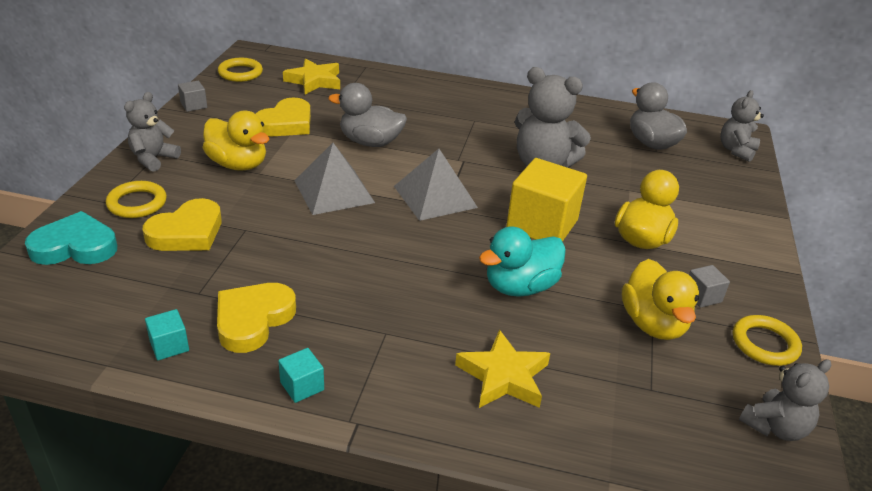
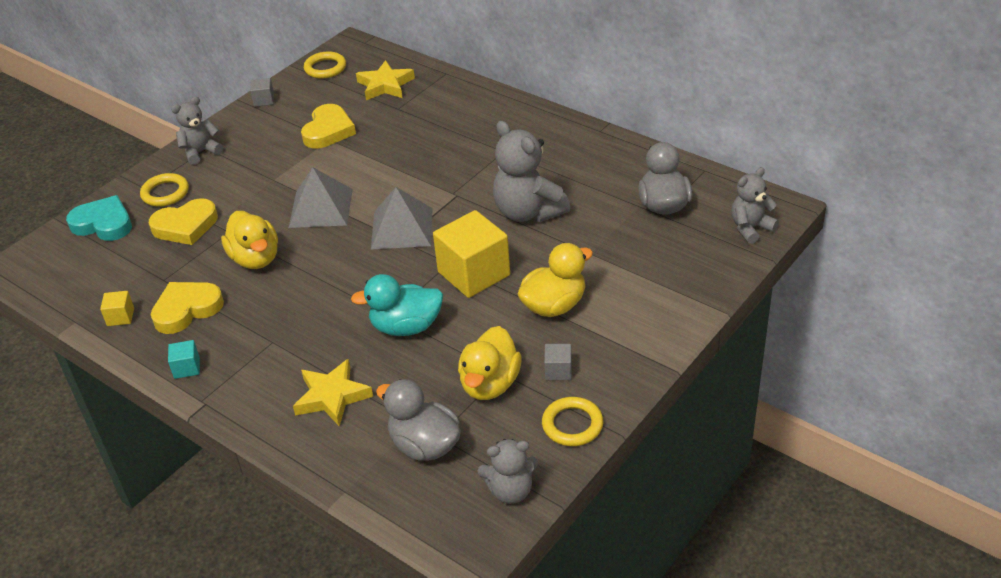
camera: 30 degrees right, 5 degrees up
turquoise cube [145,309,189,360] -> yellow cube [100,291,134,326]
yellow duck [203,111,270,171] -> yellow duck moved to [221,211,278,269]
yellow heart [256,98,311,136] -> yellow heart turned 45 degrees counterclockwise [301,104,356,149]
grey duck [328,83,407,147] -> grey duck moved to [376,379,461,461]

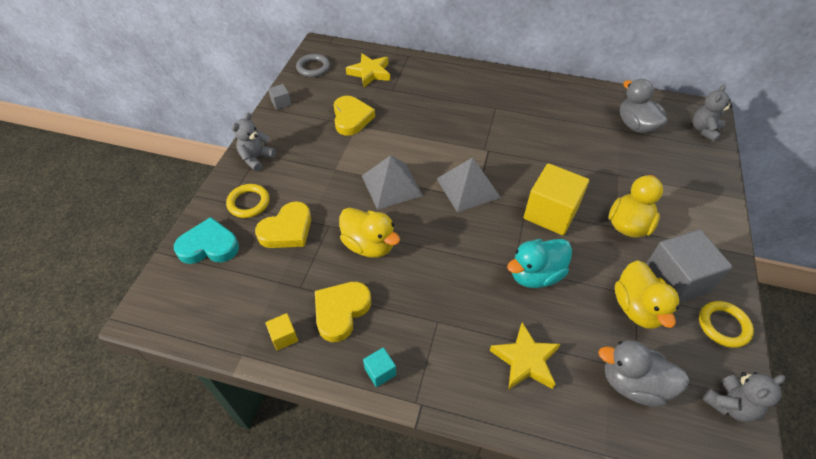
camera: 25 degrees left, 10 degrees up
yellow ring [304,51,346,78] -> grey ring [296,54,330,77]
grey teddy bear [493,121,570,222] -> none
grey cube [544,344,572,380] -> grey cube [646,230,733,303], size x2.24

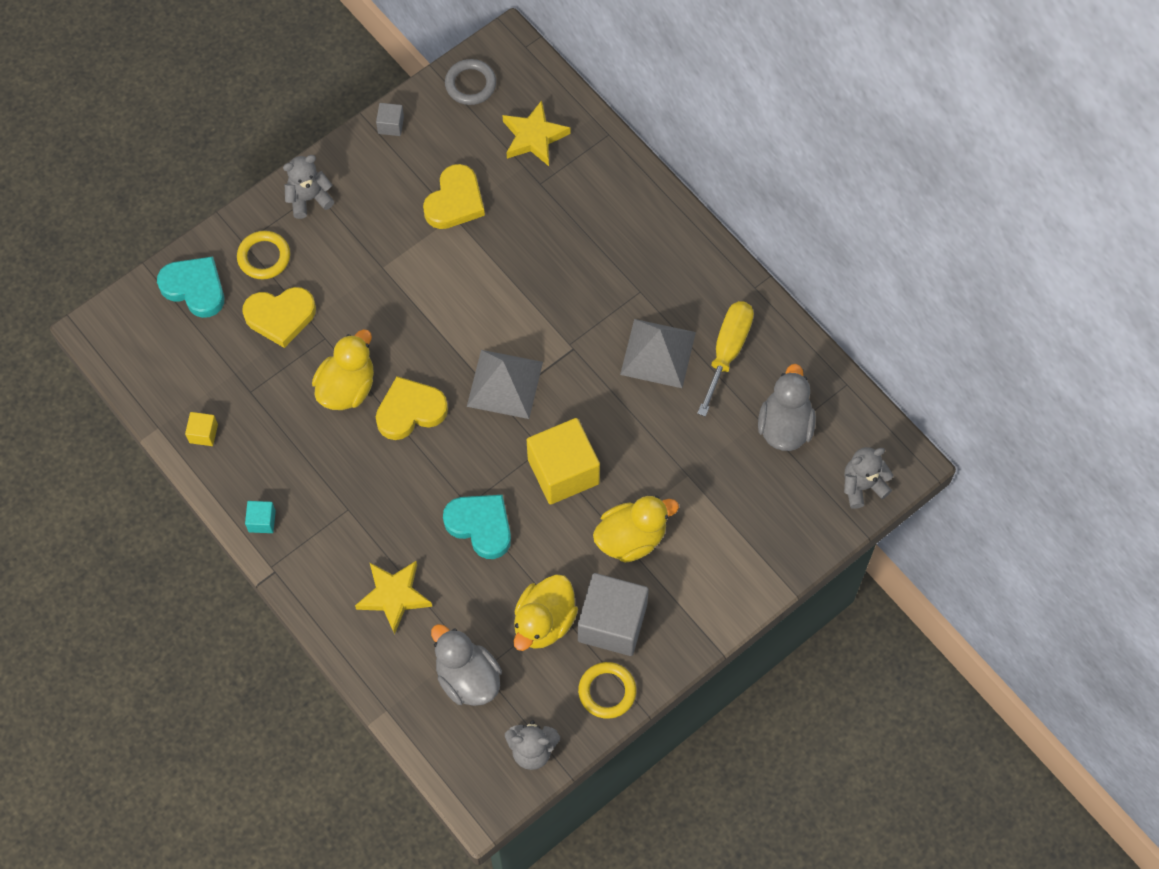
camera: 35 degrees right, 15 degrees up
yellow heart [315,282,371,342] -> yellow heart moved to [376,376,448,440]
yellow duck [339,207,400,258] -> yellow duck turned 135 degrees counterclockwise [312,329,374,410]
grey pyramid [362,155,423,210] -> grey pyramid moved to [620,319,696,388]
turquoise duck [507,239,572,288] -> turquoise heart [443,495,511,559]
none -> yellow screwdriver [697,301,754,417]

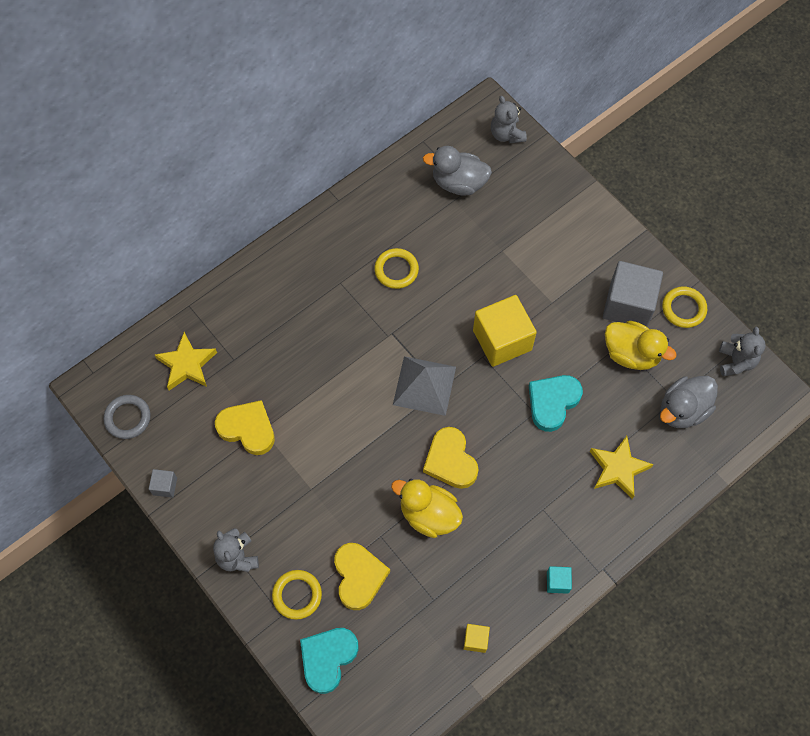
camera: 90 degrees left, 0 degrees up
yellow duck [593,496,679,563] -> none
grey pyramid [620,319,696,388] -> yellow ring [374,248,419,289]
yellow screwdriver [697,301,754,417] -> none

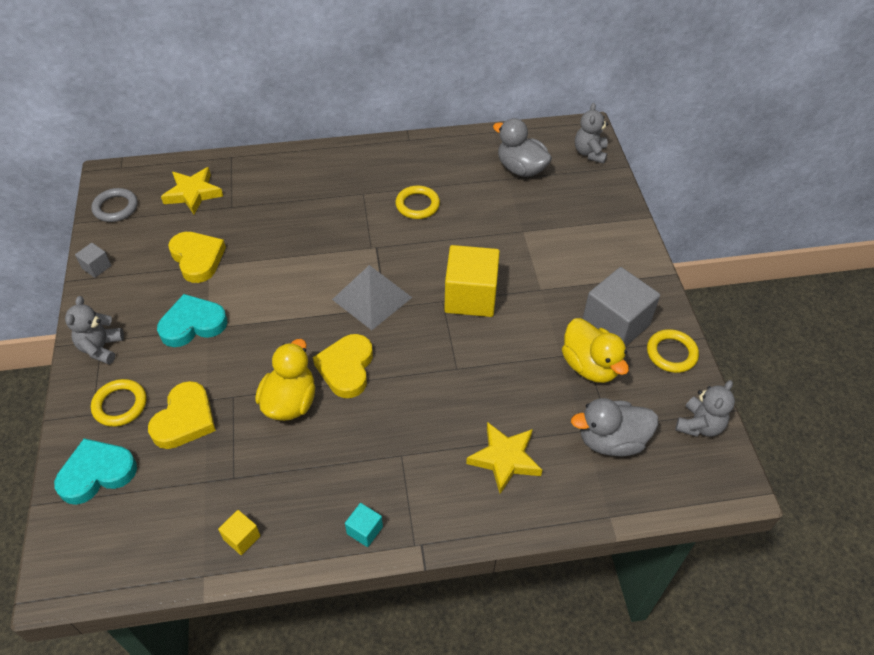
camera: 30 degrees right, 15 degrees down
yellow duck [391,479,463,538] -> yellow duck turned 45 degrees clockwise [255,339,315,421]
turquoise heart [529,375,583,432] -> turquoise heart moved to [157,294,228,347]

